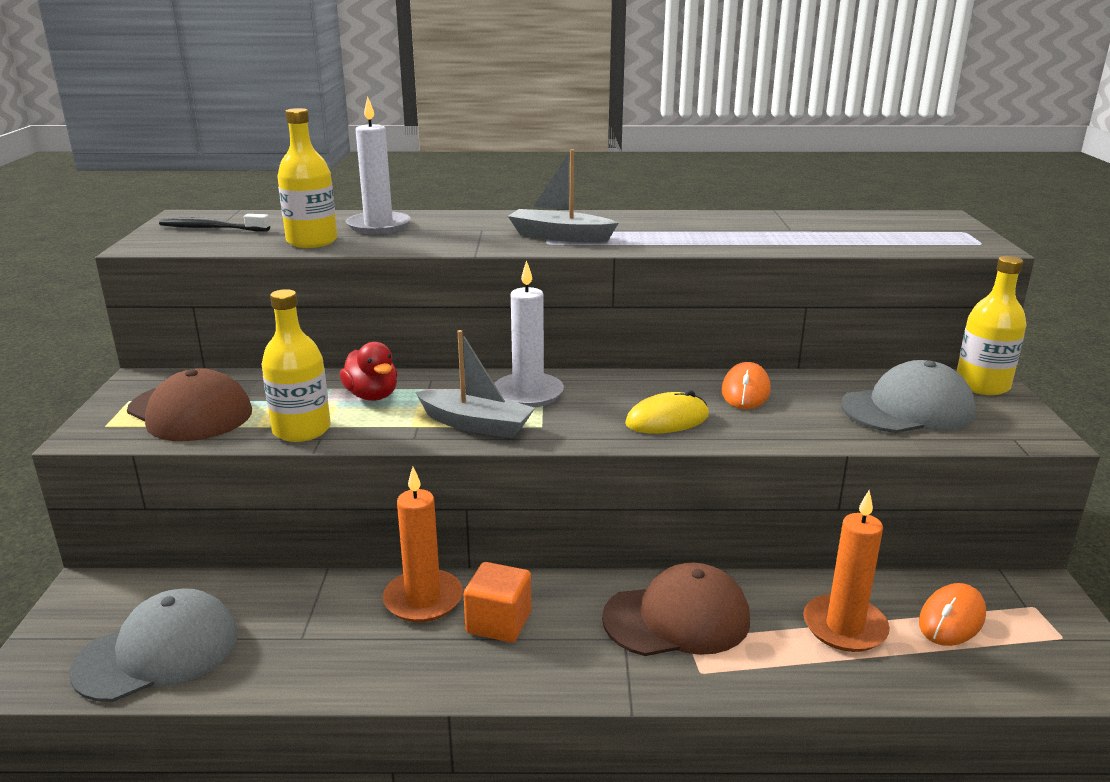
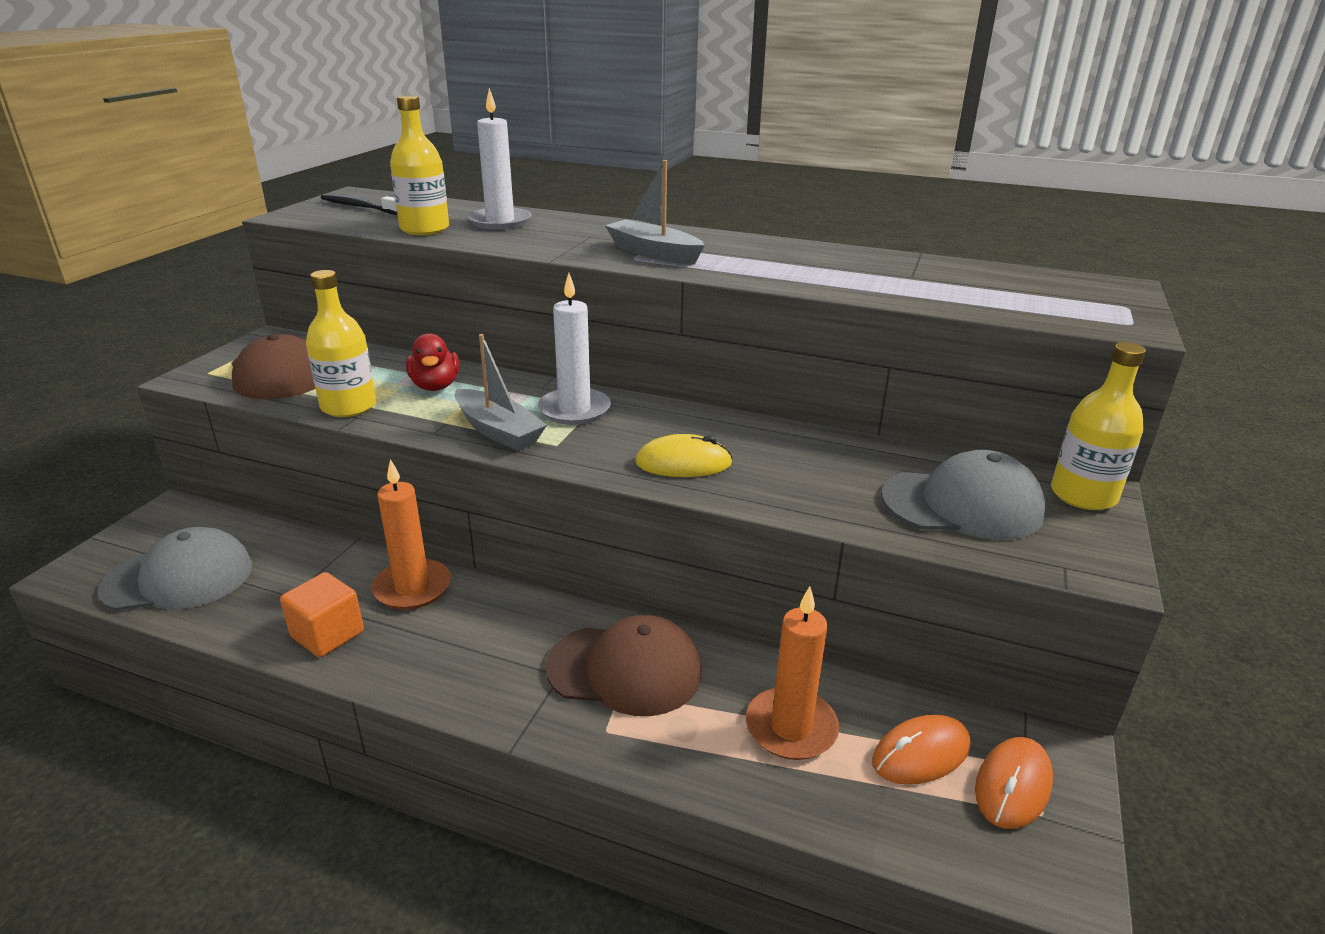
camera: 20 degrees right, 5 degrees up
orange cube [464,562,531,643] -> orange cube moved to [280,572,364,657]
orange mouse [721,362,771,409] -> orange mouse moved to [975,737,1053,829]

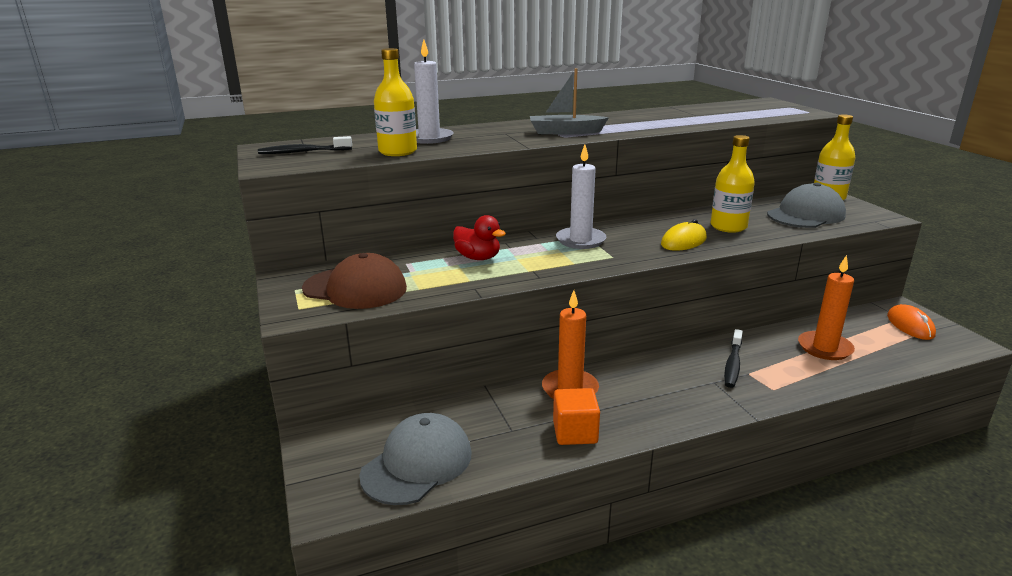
camera: 40 degrees left, 5 degrees down
yellow bottle [306,270,376,417] -> yellow bottle moved to [711,135,755,233]
grey boat [455,334,547,451] -> none
brown cap [545,615,702,716] -> black toothbrush [724,329,743,388]
orange mouse [872,715,971,785] -> none

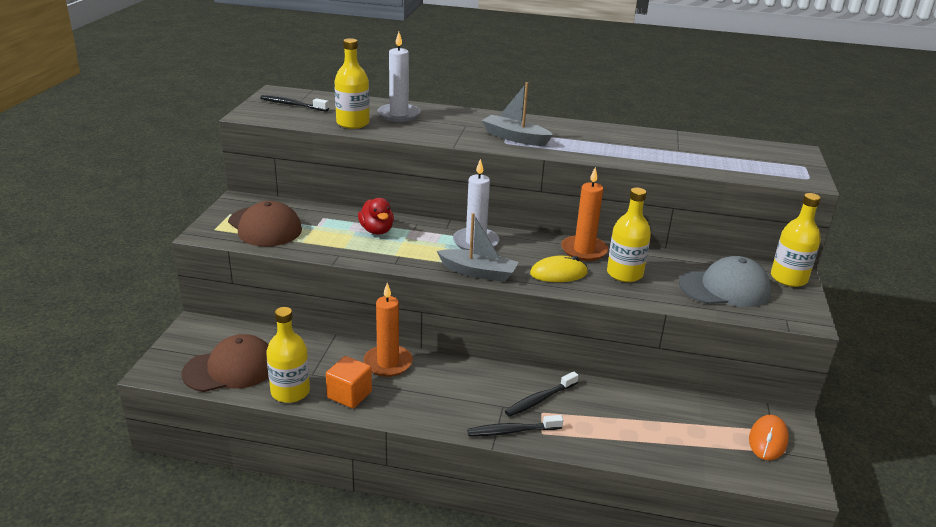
camera: 30 degrees right, 5 degrees up
grey cap [359,413,471,505] -> brown cap [182,334,269,392]
orange candle [798,255,855,360] -> orange candle moved to [561,167,608,261]
none -> yellow bottle [266,307,310,403]
none -> grey boat [437,213,519,282]
none -> black toothbrush [467,415,563,436]

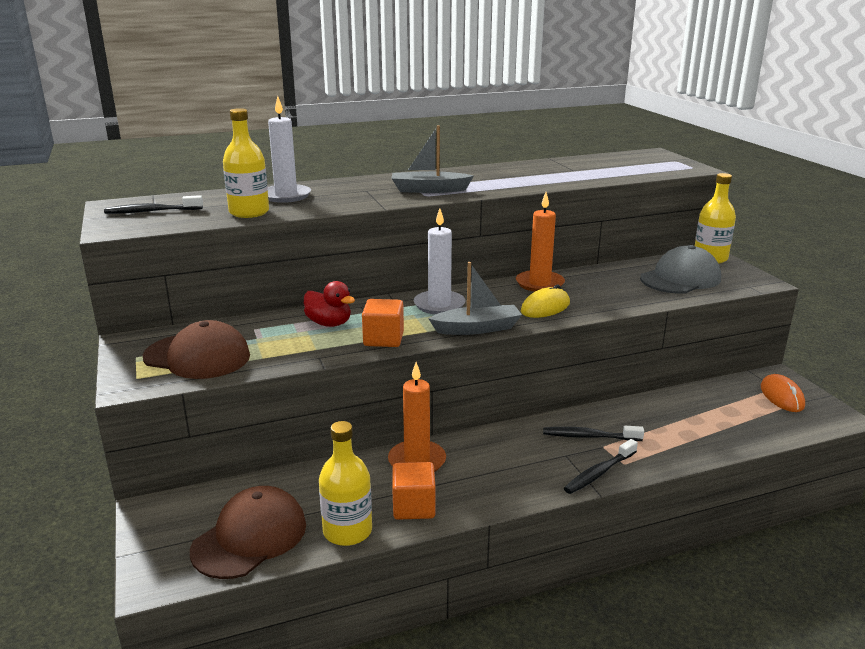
camera: 30 degrees left, 5 degrees down
black toothbrush [505,371,579,417] -> black toothbrush turned 75 degrees clockwise [543,426,644,441]
yellow bottle [607,187,651,282] -> none
none -> orange cube [362,299,404,347]

